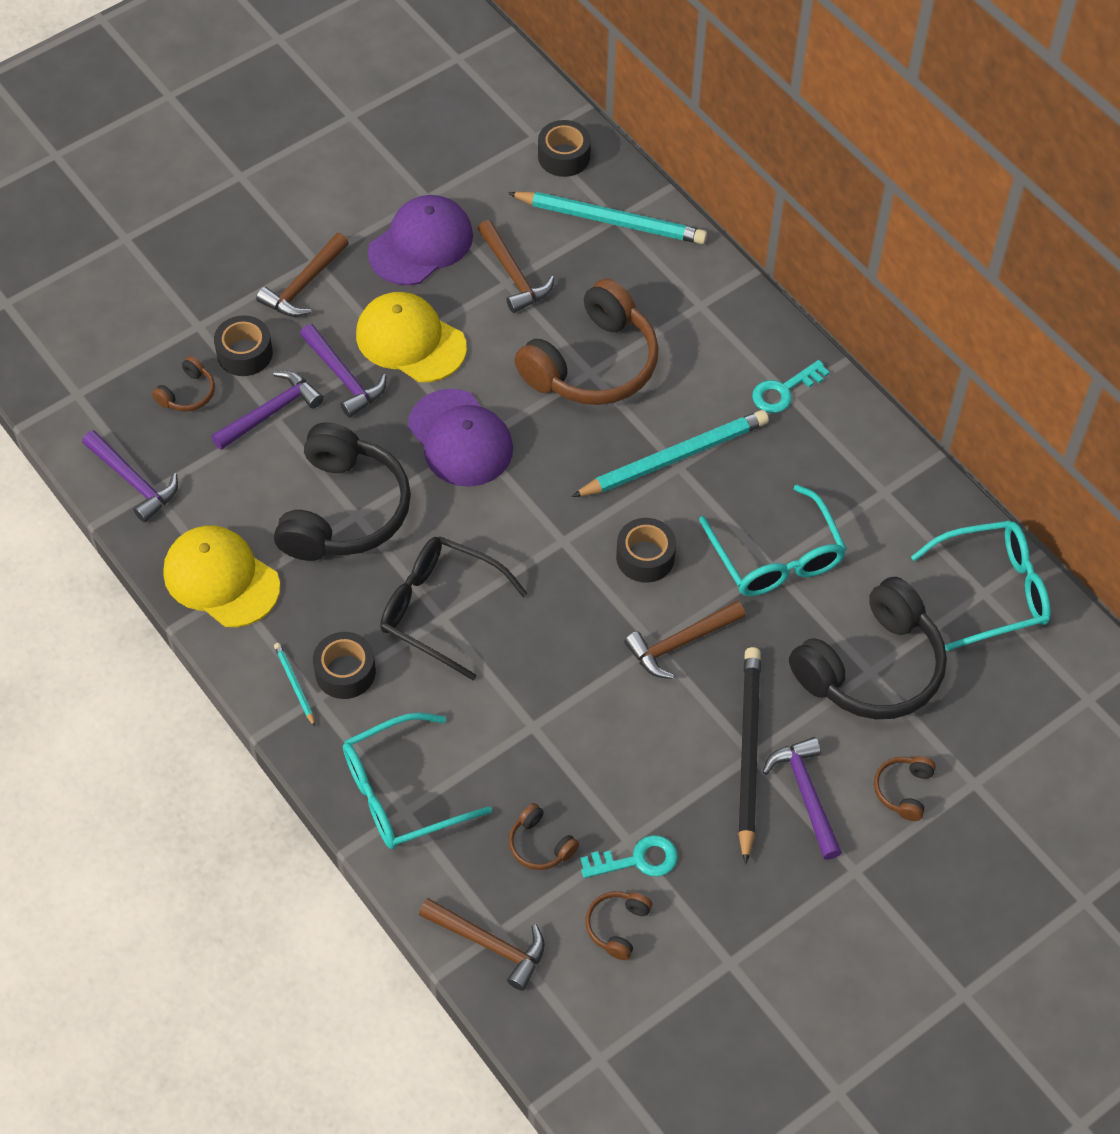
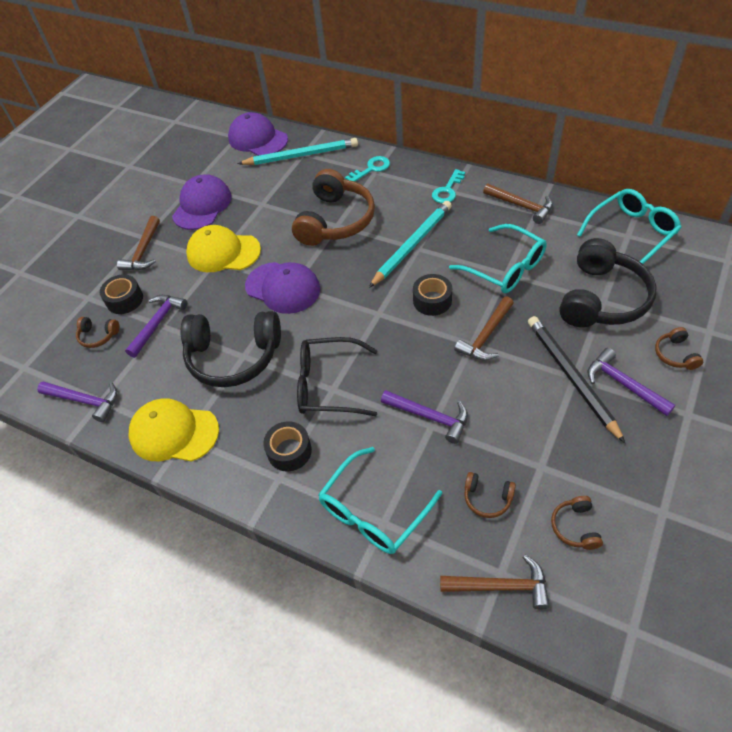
camera: 20 degrees left, 5 degrees down
brown headphones [152,356,215,411] -> brown headphones turned 90 degrees clockwise [76,317,119,348]
black headphones [274,422,411,561] -> black headphones turned 105 degrees clockwise [180,311,281,387]
turquoise pencil [274,643,315,726] -> none
purple hammer [300,324,386,417] -> purple hammer moved to [381,390,468,444]
brown hammer [478,220,554,313] -> brown hammer moved to [483,183,553,224]
black tape [538,120,591,177] -> purple cap [228,112,288,156]
turquoise key [580,835,678,878] -> turquoise key moved to [345,156,390,181]

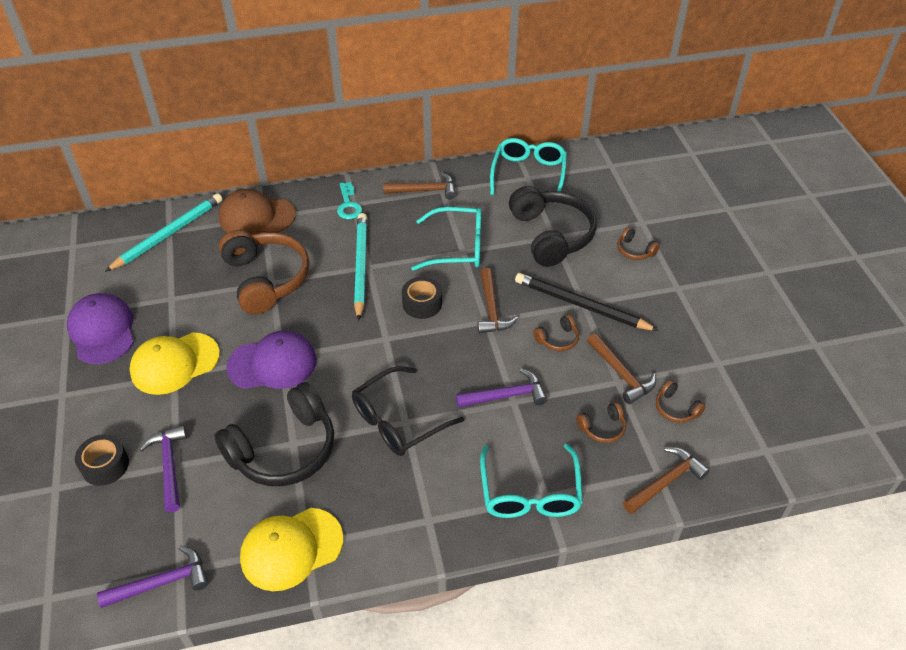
camera: 45 degrees left, 5 degrees down
brown headphones [76,317,119,348] -> brown headphones moved to [533,315,579,351]
brown hammer [117,216,160,270] -> brown hammer moved to [587,333,656,404]
purple cap [228,112,288,156] -> none
black tape [263,421,312,471] -> none
turquoise key [345,156,390,181] -> brown cap [218,189,296,235]
purple hammer [587,348,675,416] -> none

